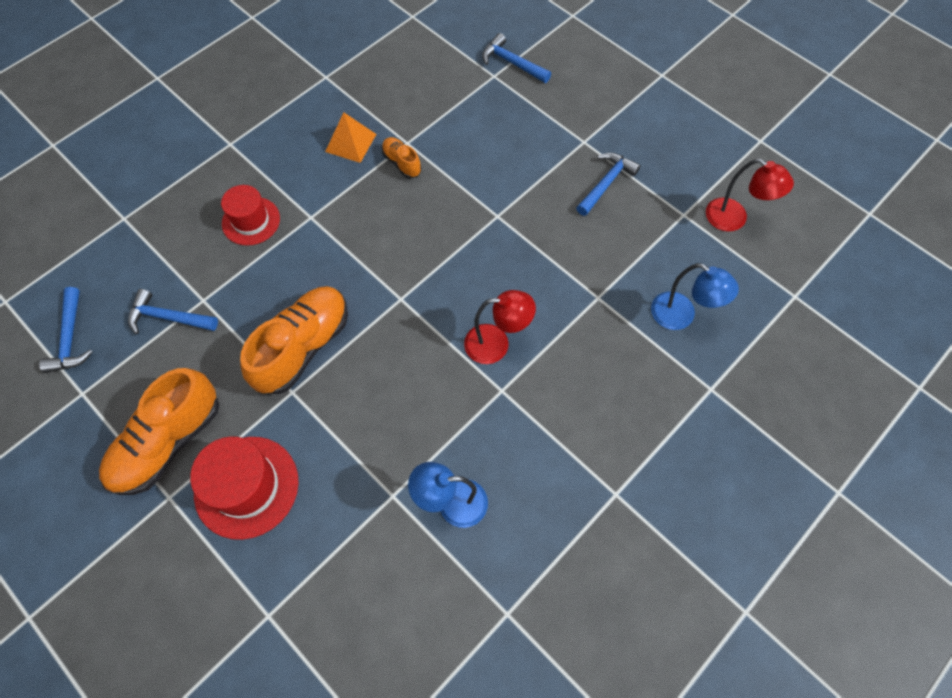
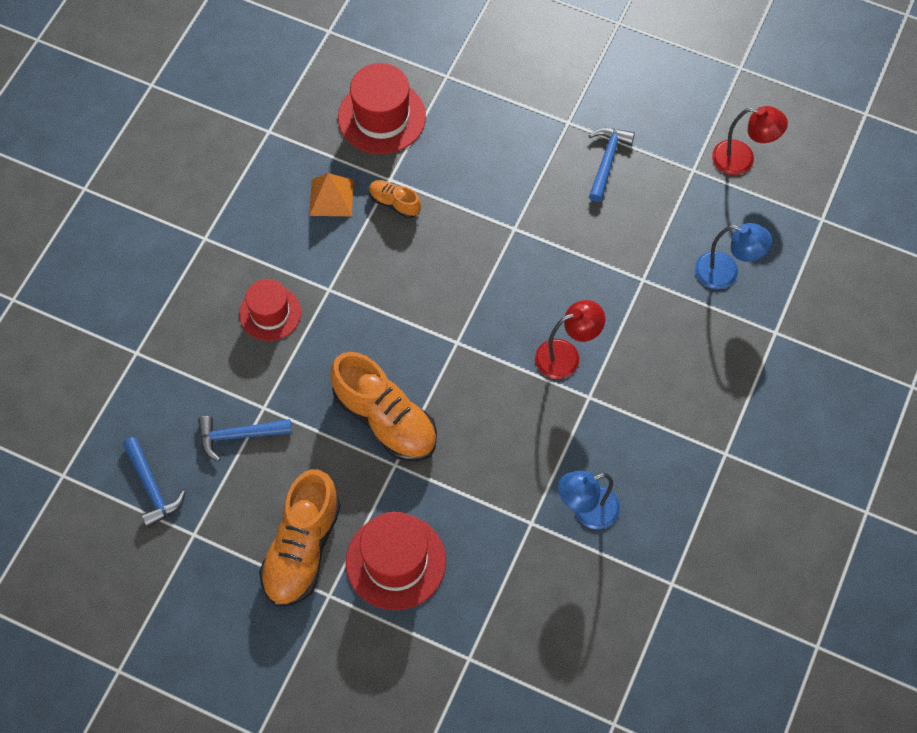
camera: 20 degrees left, 0 degrees up
orange shoe [240,286,348,394] -> orange shoe turned 120 degrees clockwise [330,352,437,461]
blue hammer [482,33,551,83] -> none
none -> red hat [338,63,426,154]

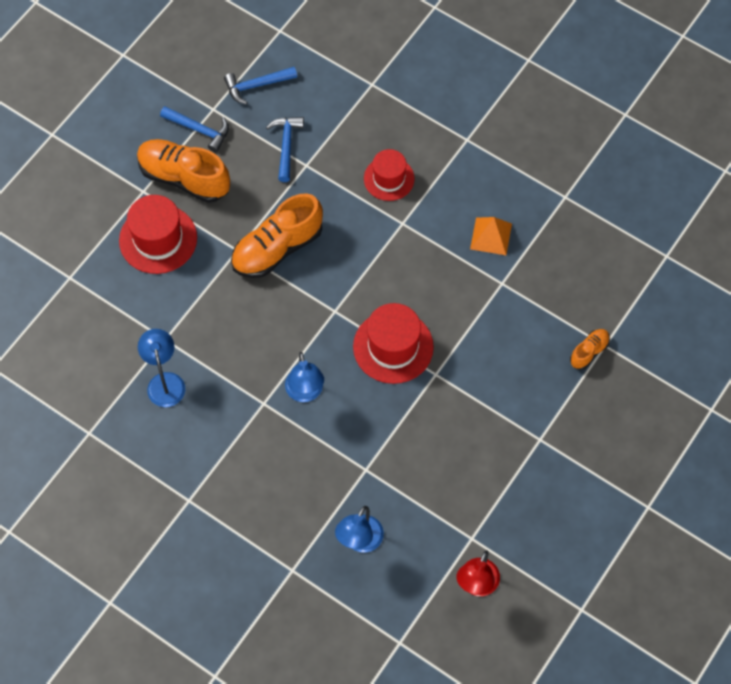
camera: 100 degrees right, 0 degrees up
red hat [338,63,426,154] -> red hat moved to [353,303,434,384]
orange shoe [369,180,421,218] -> orange shoe moved to [570,329,610,370]
red lamp [535,300,605,379] -> blue lamp [285,352,324,402]
blue hammer [589,128,635,202] -> blue hammer moved to [160,106,229,153]

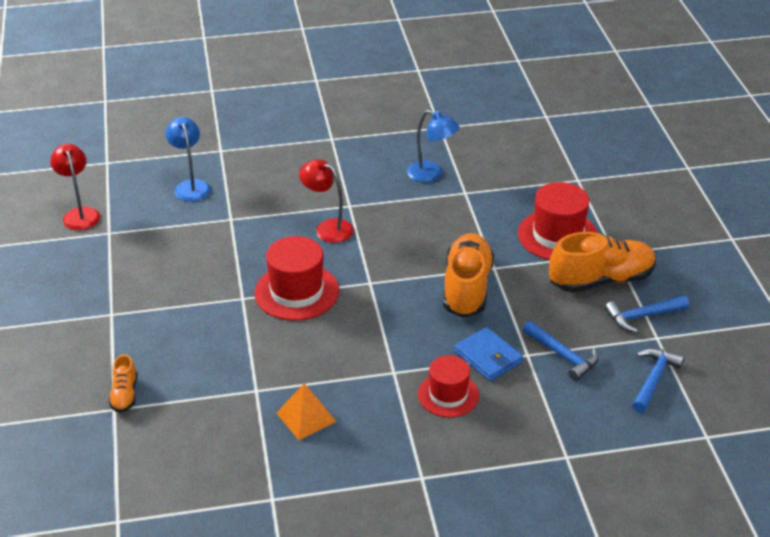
camera: 135 degrees right, 25 degrees down
blue lamp [285,352,324,402] -> red lamp [299,159,354,243]
none -> blue wallet [454,327,523,381]

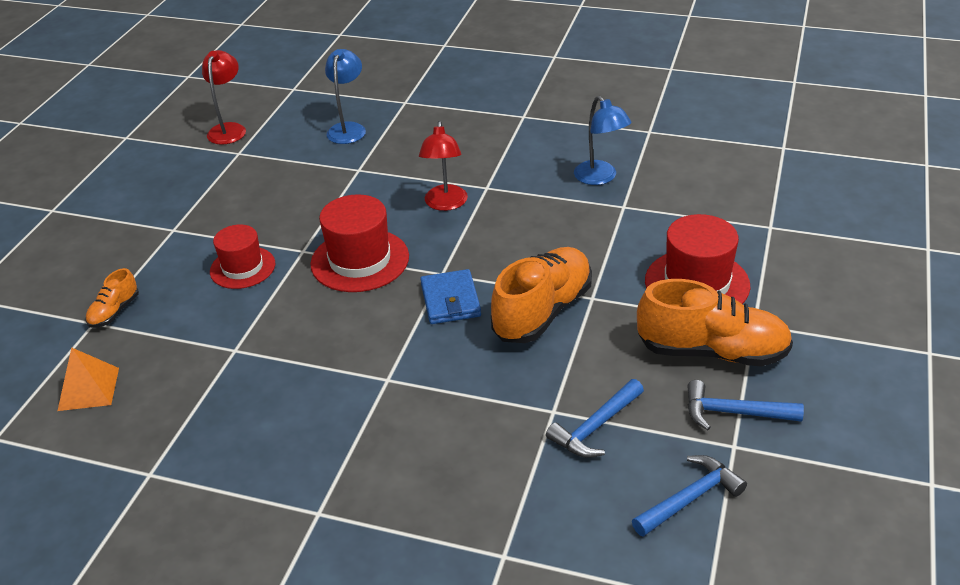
camera: 30 degrees right, 0 degrees up
orange pyramid [276,383,337,440] -> orange pyramid moved to [58,347,119,411]
red lamp [299,159,354,243] -> red lamp turned 150 degrees counterclockwise [419,121,468,211]
red hat [418,355,479,417] -> red hat moved to [210,224,275,289]
blue wallet [454,327,523,381] -> blue wallet moved to [420,269,481,324]
blue hammer [523,321,599,381] -> blue hammer turned 60 degrees clockwise [546,379,644,458]

